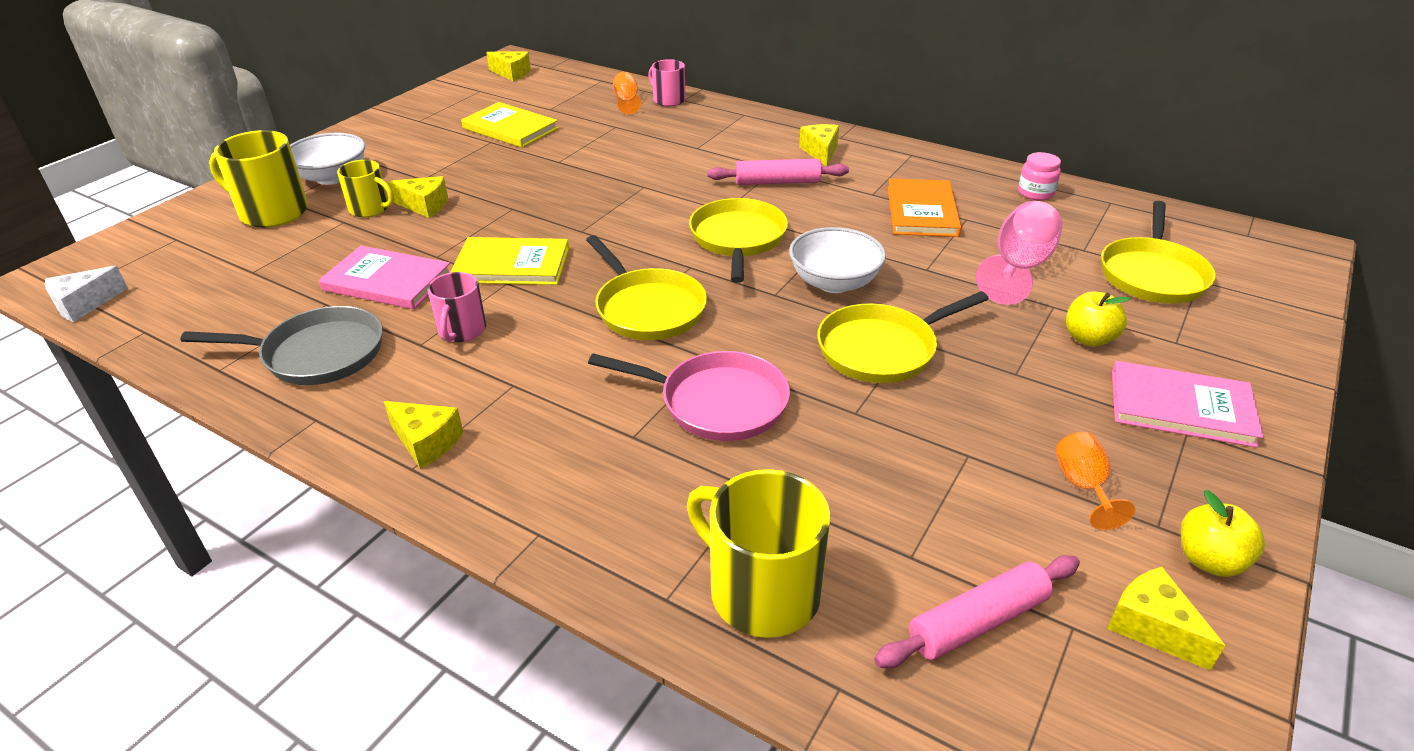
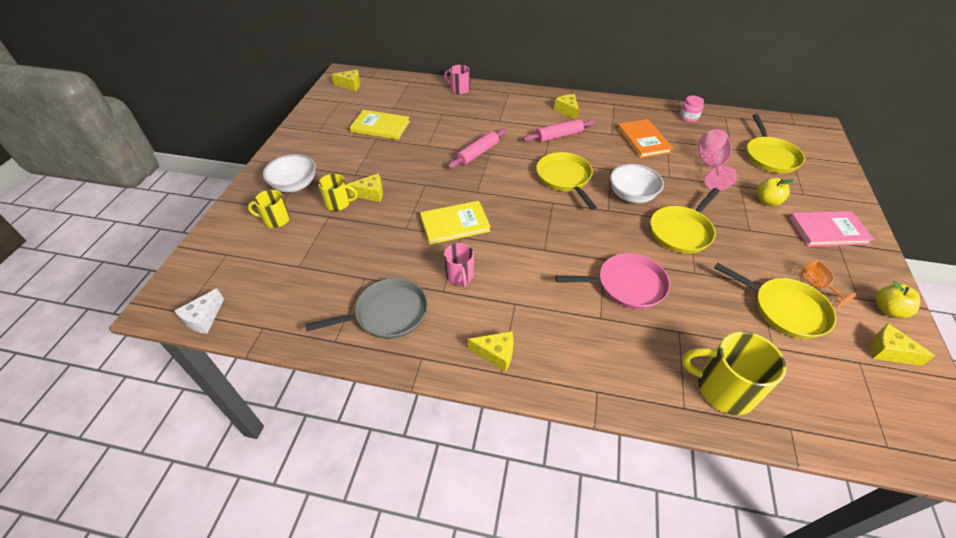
camera: 20 degrees left, 10 degrees up
yellow mug [209,130,308,228] -> yellow mug [248,190,290,228], size x0.60
pink book [319,246,451,309] -> none
yellow pan [586,235,707,340] -> yellow pan moved to [714,263,836,339]
orange goblet [613,72,641,115] -> none
pink rolling pin [874,555,1080,669] -> pink rolling pin moved to [448,128,506,169]

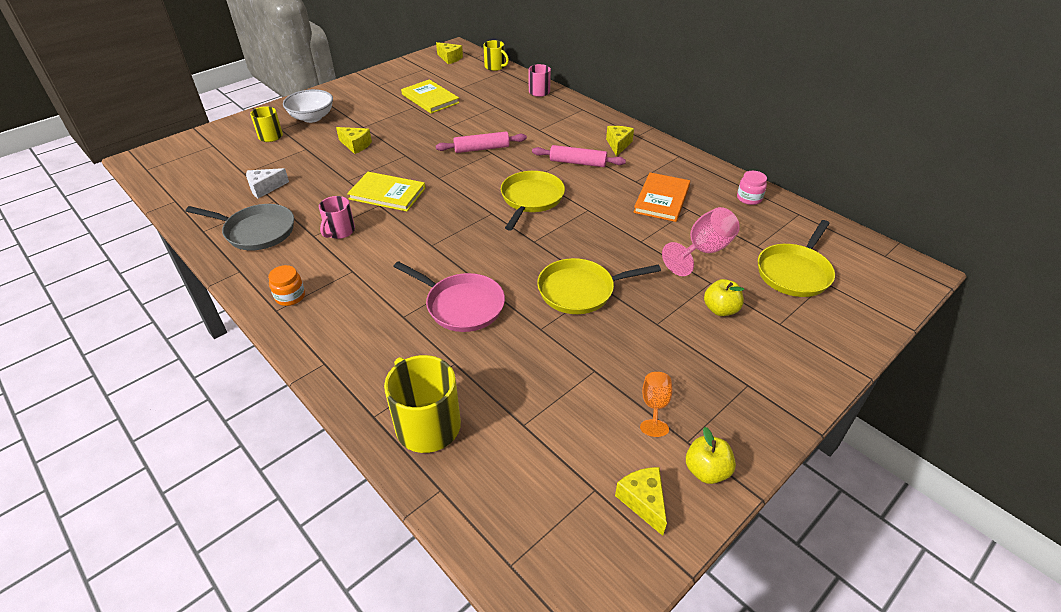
camera: 35 degrees right, 5 degrees down
white cheese [175,288,224,334] -> white cheese moved to [246,168,289,198]
yellow mug [318,174,358,211] -> yellow mug moved to [483,40,509,71]
yellow cheese [468,331,513,372] -> orange jar [268,265,305,306]
white bowl [610,164,664,203] -> none
yellow pan [714,263,836,339] -> none
pink book [789,211,874,247] -> none

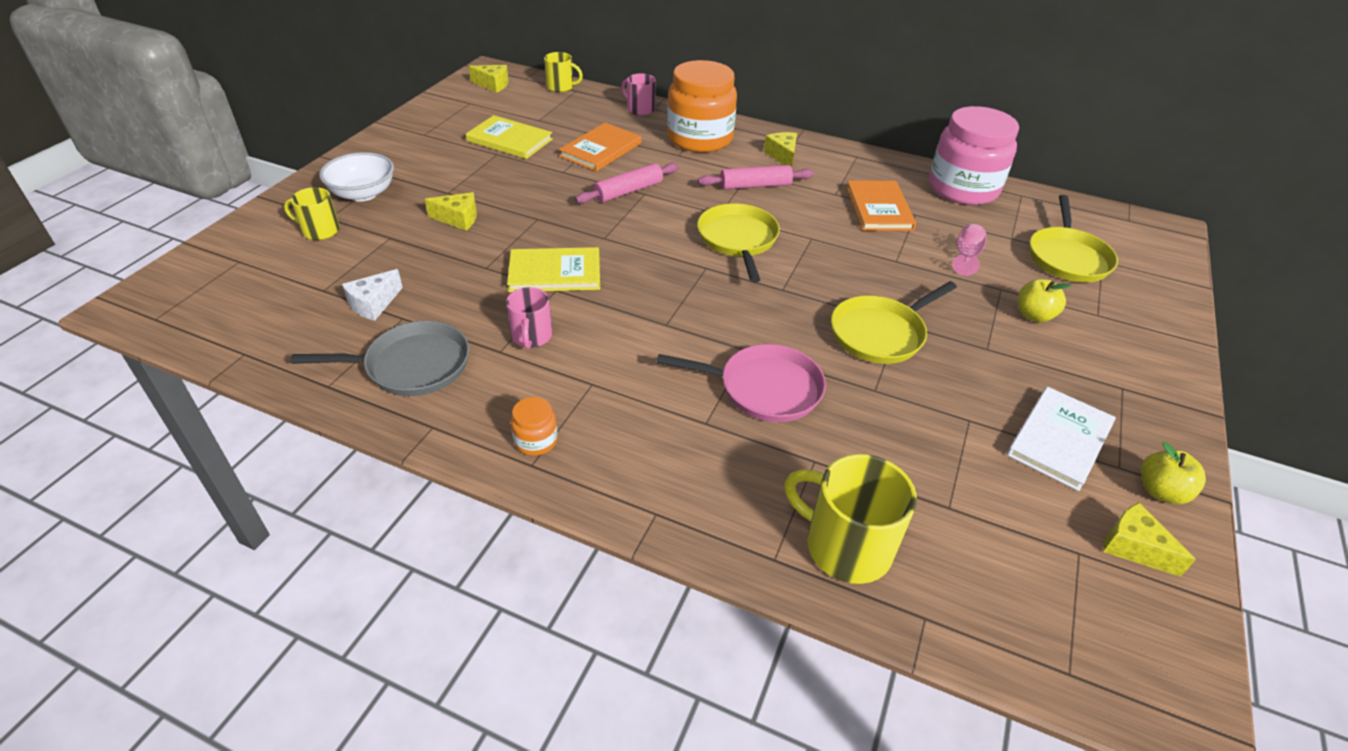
camera: 25 degrees left, 0 degrees up
orange goblet [640,372,672,437] -> white book [1007,387,1116,491]
pink goblet [662,207,740,276] -> pink goblet [952,224,986,276], size x0.60
pink jar [737,171,767,205] -> pink jar [929,106,1019,205], size x2.43
none -> orange book [559,122,641,172]
none -> orange jar [667,60,737,152]

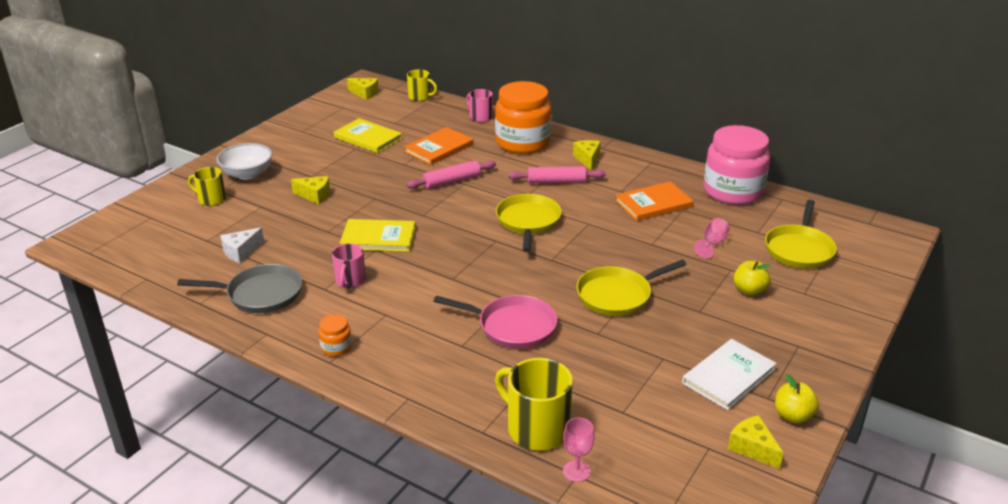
camera: 10 degrees right, 10 degrees down
orange book [846,180,916,231] -> orange book turned 60 degrees clockwise [615,181,693,221]
none -> pink goblet [563,417,594,482]

